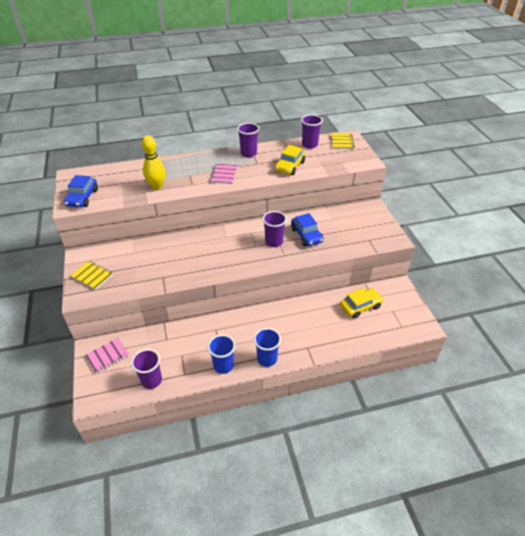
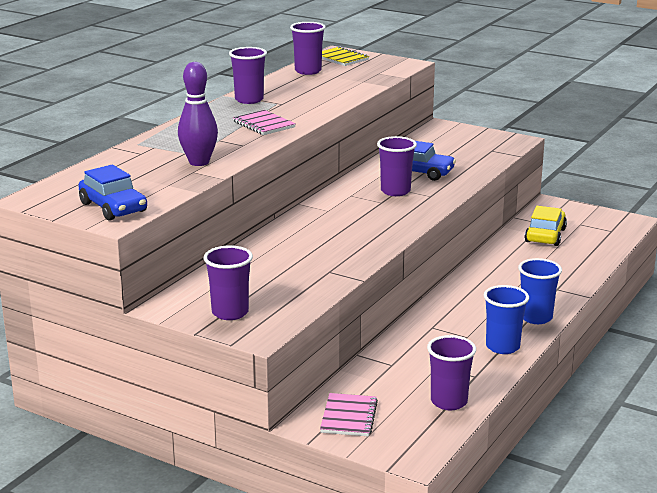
camera: 45 degrees left, 20 degrees down
yellow notebook [70,261,113,290] -> purple cup [203,245,253,320]
yellow bowling pin [142,135,165,190] -> purple bowling pin [178,62,218,166]
yellow car [275,145,305,175] -> none

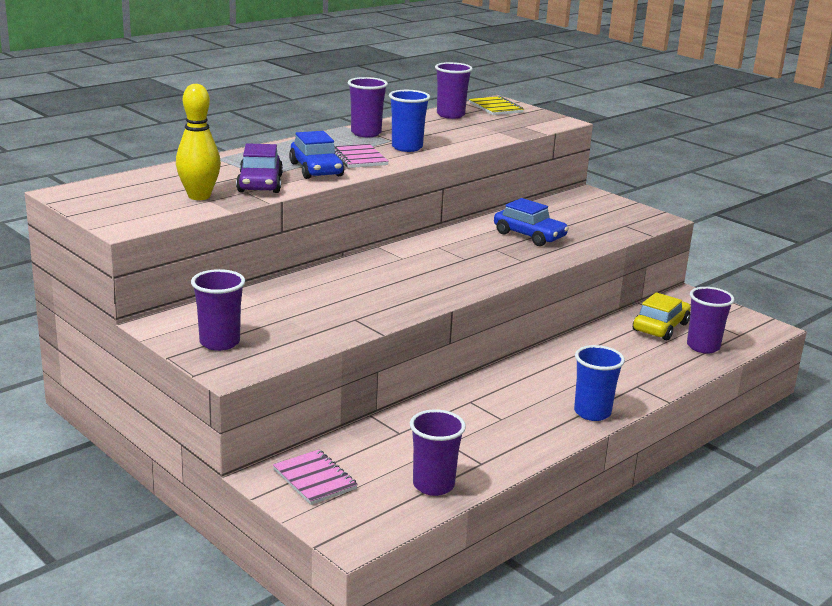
camera: 15 degrees right, 0 degrees up
blue car [78,164,147,221] -> blue car moved to [289,131,344,179]
purple bowling pin [178,62,218,166] -> purple car [236,143,283,193]
pink notebook [320,393,378,436] -> pink notebook turned 60 degrees counterclockwise [273,449,358,505]
purple cup [377,136,417,196] -> purple cup moved to [687,287,735,354]
blue cup [484,285,529,354] -> blue cup moved to [389,90,430,152]
none -> yellow bowling pin [176,84,221,200]

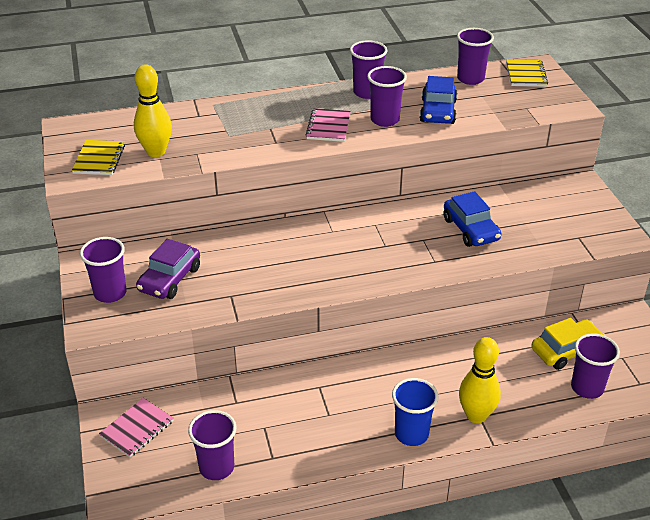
camera: 30 degrees right, 15 degrees up
purple car [236,143,283,193] -> purple car moved to [136,239,200,299]
pink notebook [273,449,358,505] -> pink notebook turned 45 degrees clockwise [99,398,174,457]
blue car [289,131,344,179] -> blue car moved to [420,76,457,124]
blue cup [389,90,430,152] -> purple cup [367,66,407,127]
none -> yellow notebook [72,140,125,175]
none -> yellow bowling pin [459,337,501,423]

